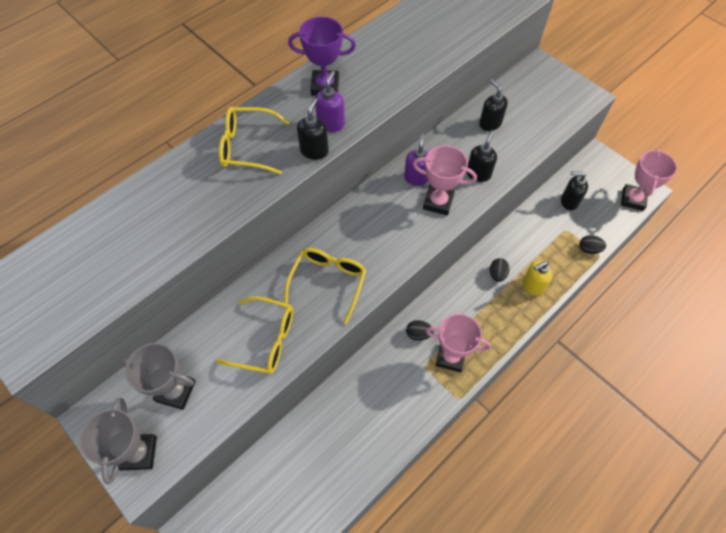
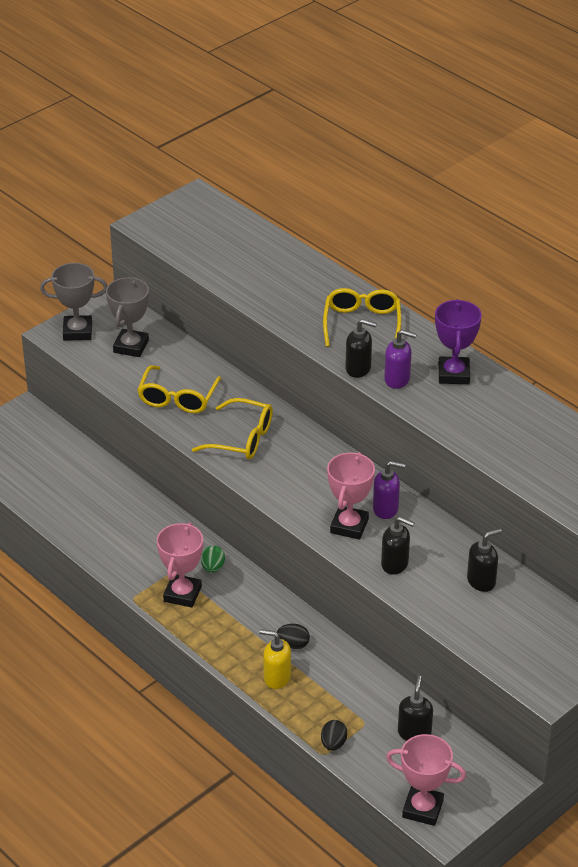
camera: 90 degrees right, 20 degrees down
black egg [406,320,434,341] -> green egg [201,545,225,573]
yellow soap dispenser [523,261,553,296] -> yellow soap dispenser turned 45 degrees counterclockwise [259,629,291,689]

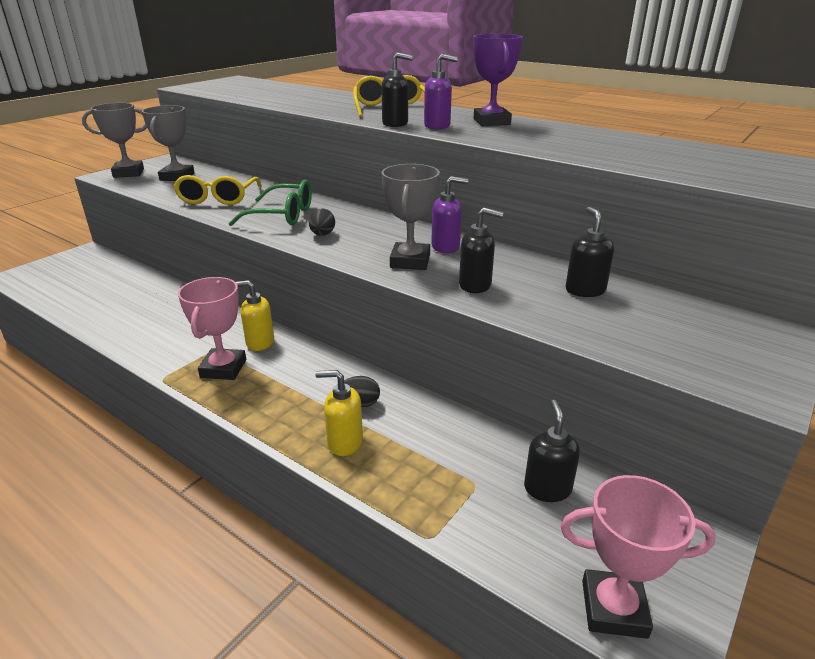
camera: 10 degrees left, 10 degrees down
yellow glasses [192,398,273,459] -> green glasses [228,180,312,226]
green egg [201,545,225,573] -> yellow soap dispenser [236,280,274,351]
black egg [321,720,347,751] -> black egg moved to [309,208,335,236]
pink trophy [327,452,375,540] -> grey trophy [382,164,440,270]
black soap dispenser [467,529,502,592] -> black soap dispenser turned 60 degrees counterclockwise [566,207,614,297]

